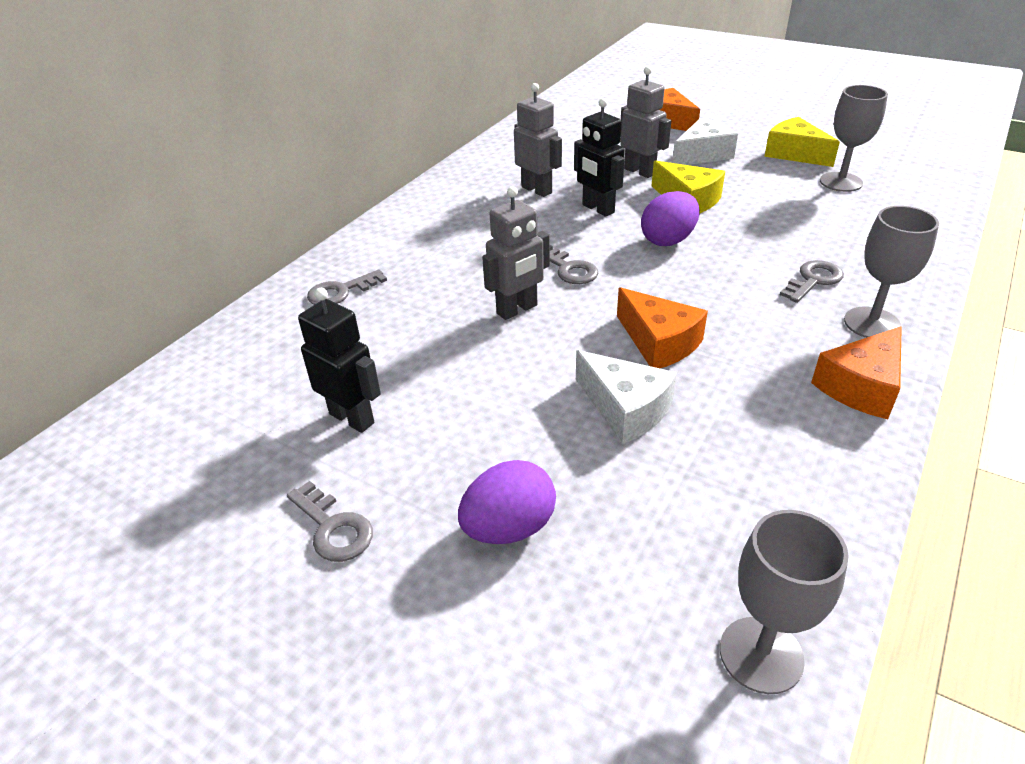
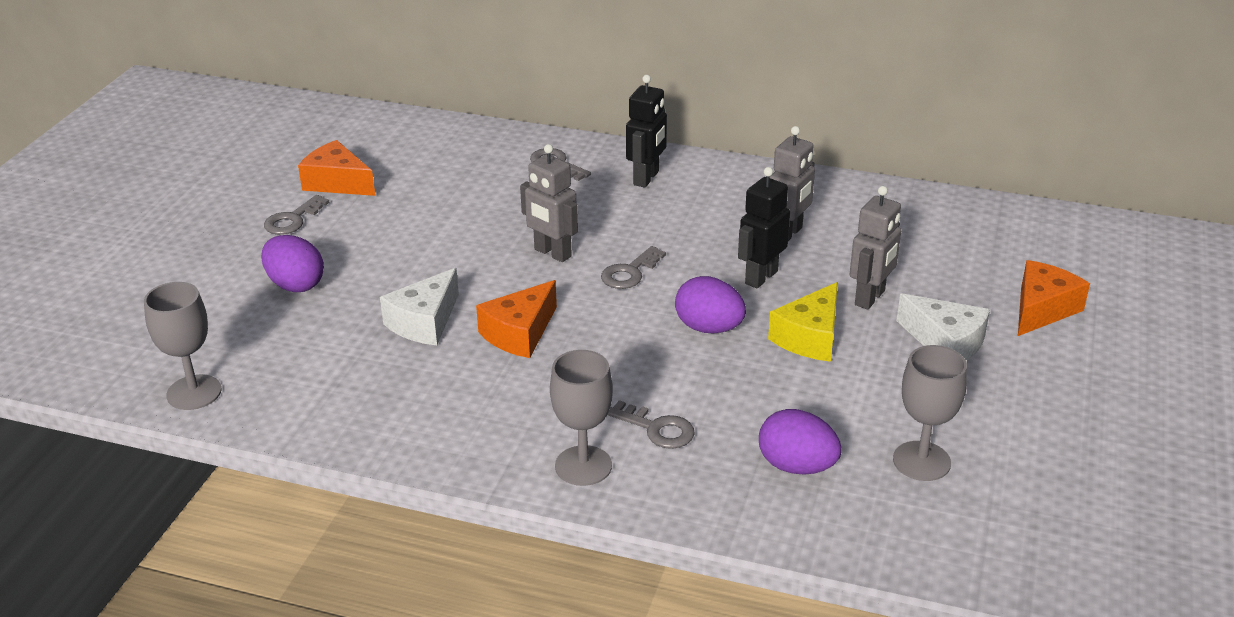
camera: 75 degrees right, 5 degrees down
black robot [298,288,381,433] -> black robot moved to [626,75,667,188]
yellow cheese [764,117,840,167] -> none
orange cheese [811,326,902,419] -> orange cheese moved to [298,140,375,196]
none -> purple egg [759,409,842,475]

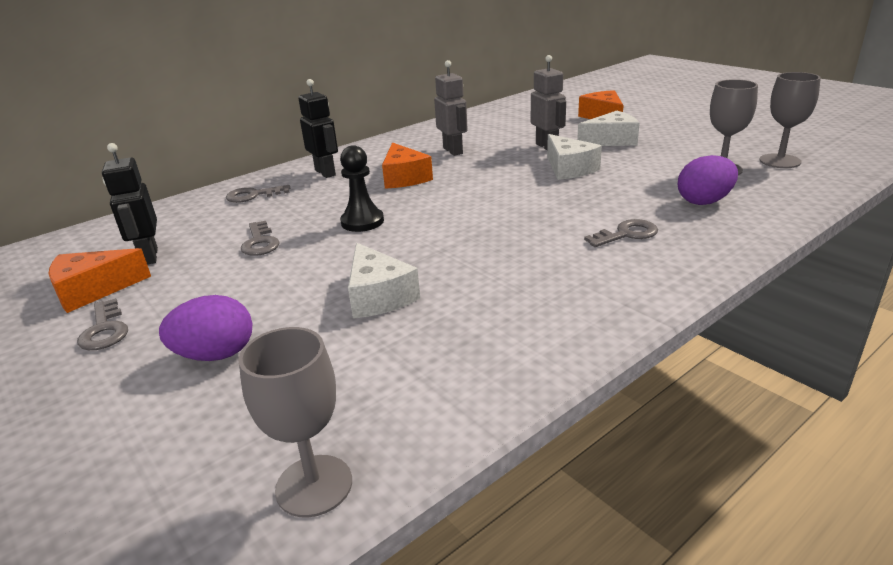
camera: 55 degrees left, 5 degrees down
orange cheese [476,280,557,358] -> orange cheese moved to [382,142,433,189]
grey robot [520,144,578,262] -> black pawn [340,145,384,232]
grey goblet [550,350,613,486] -> grey goblet moved to [759,72,821,168]
grey key [601,246,666,289] -> grey key moved to [241,221,280,256]
purple egg [675,276,746,334] -> none
black robot [738,167,790,288] -> black robot moved to [102,143,158,265]
yellow cheese [768,282,838,362] -> white cheese [547,134,602,180]

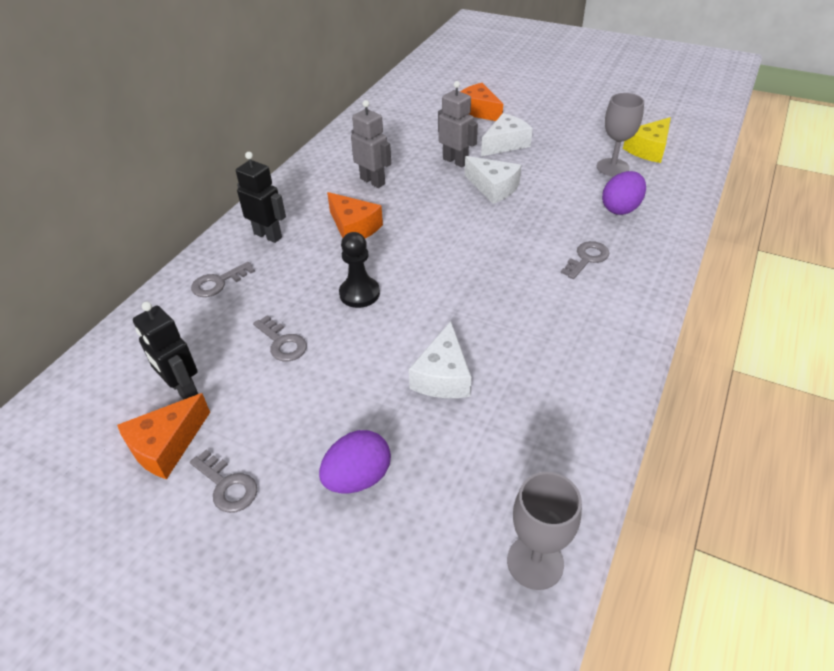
camera: 25 degrees left, 15 degrees up
white cheese [348,243,420,318] -> white cheese turned 60 degrees clockwise [409,321,471,398]
grey goblet [759,72,821,168] -> yellow cheese [623,117,671,163]

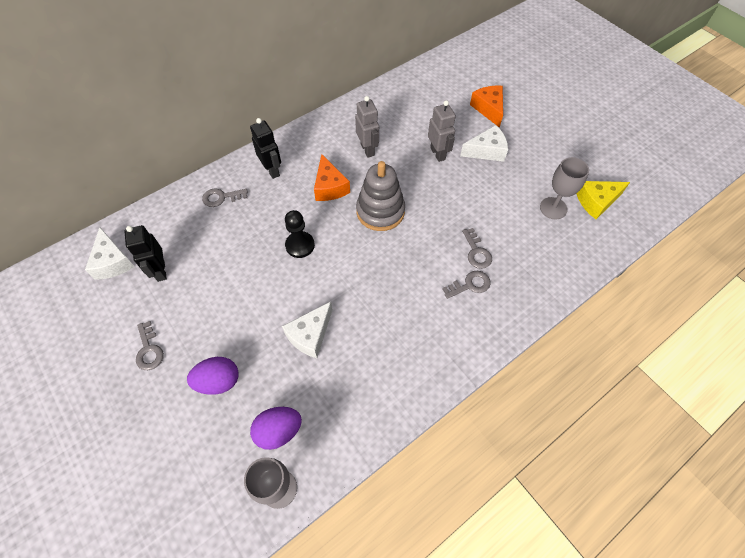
camera: 25 degrees right, 15 degrees up
orange cheese [117,393,210,479] -> none
grey key [253,315,307,362] -> grey key moved to [462,228,492,269]
white cheese [465,156,521,204] -> white cheese moved to [85,227,134,280]
purple egg [602,171,646,215] -> purple egg moved to [250,407,302,450]
none -> grey stacking toy [356,161,405,231]

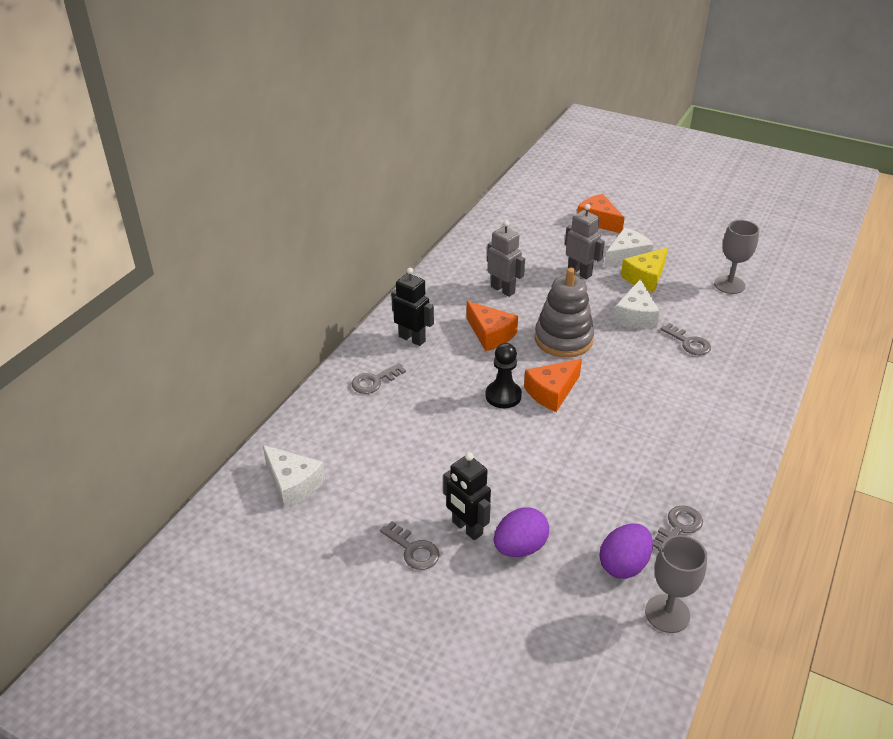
camera: 25 degrees left, 20 degrees down
black robot [124,225,167,282] -> black robot moved to [443,452,491,540]
white cheese [282,302,333,358] -> white cheese moved to [613,279,660,329]
grey key [442,271,491,299] -> grey key moved to [653,505,703,551]
yellow cheese [576,181,630,219] -> yellow cheese moved to [621,248,668,292]
none -> orange cheese [524,359,582,412]

